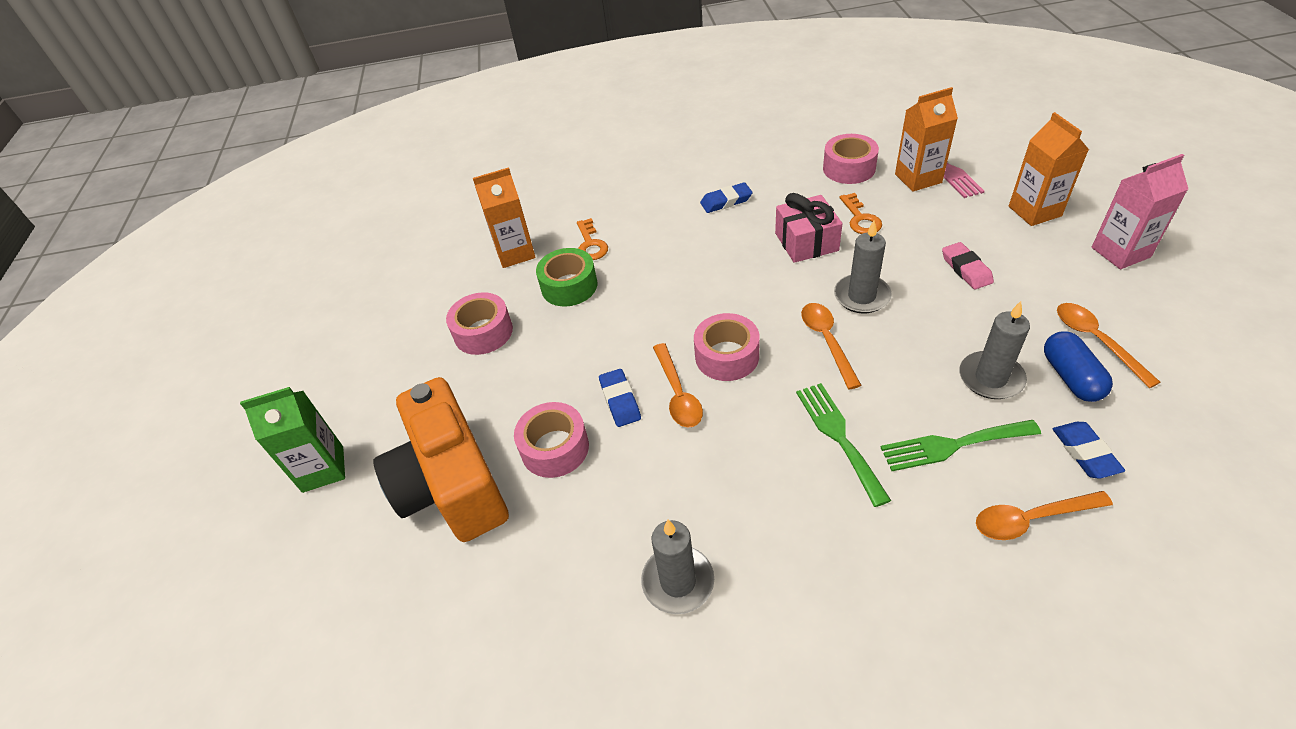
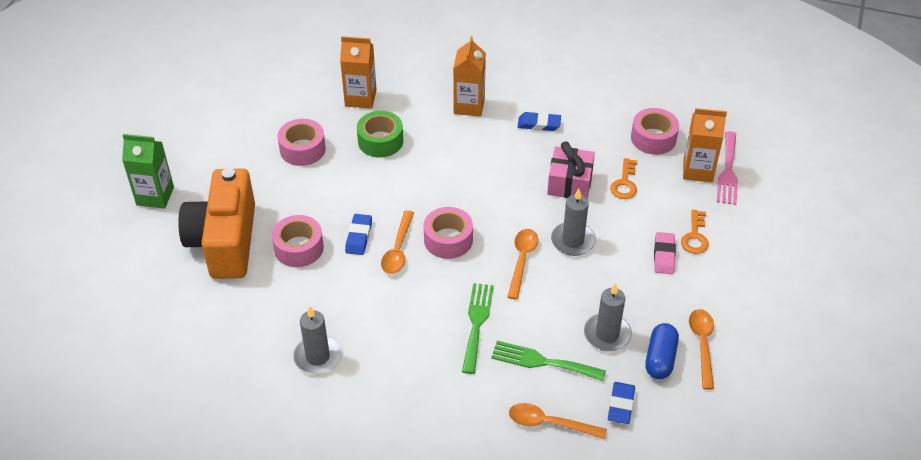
camera: 20 degrees right, 0 degrees up
orange key [577,218,608,260] -> orange key moved to [681,210,709,254]
orange carton [1009,112,1089,226] -> orange carton moved to [453,36,486,117]
pink carton [1092,154,1188,269] -> none

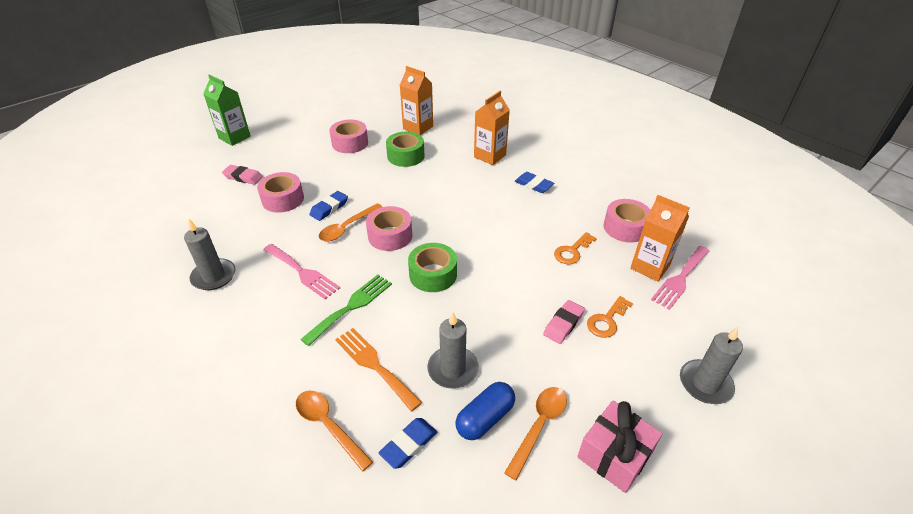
camera: 30 degrees right, 5 degrees down
orange camera [178,168,255,279] -> pink eraser [222,165,263,185]
green fork [491,341,606,381] -> orange fork [335,328,422,411]
orange spoon [507,229,538,300] -> green tape [408,243,457,292]
pink gift [547,141,595,200] -> pink gift moved to [577,400,663,493]
grey candle [551,189,596,256] -> grey candle moved to [680,327,743,404]
none -> pink fork [263,244,340,299]

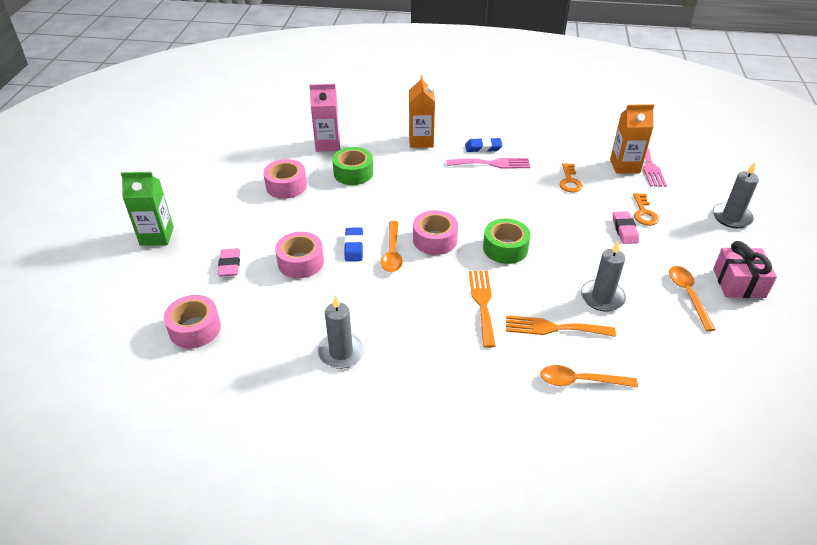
camera: 40 degrees left, 0 degrees up
pink eraser [222,165,263,185] -> pink eraser turned 75 degrees counterclockwise [218,248,240,277]
pink fork [263,244,340,299] -> pink fork moved to [446,158,530,169]
green fork [300,275,392,346] -> orange fork [469,271,496,348]
blue eraser [379,418,437,469] -> none
orange carton [400,66,433,135] -> pink carton [309,84,340,152]
blue capsule [456,382,515,440] -> none
pink tape [604,199,650,243] -> pink tape moved to [164,295,221,348]

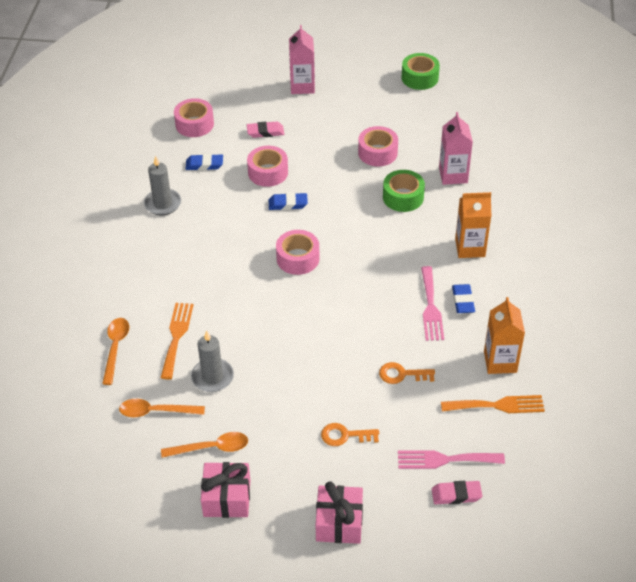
camera: 90 degrees right, 5 degrees up
green carton [121,172,174,246] -> pink carton [289,25,315,94]
orange spoon [381,221,403,272] -> orange spoon moved to [119,399,205,417]
orange fork [469,271,496,348] -> orange fork moved to [441,395,545,413]
green tape [483,218,531,264] -> green tape moved to [402,53,440,90]
orange carton [610,104,654,174] -> orange carton moved to [484,297,525,374]
pink eraser [613,211,639,244] -> pink eraser moved to [432,481,482,504]
grey candle [713,162,759,229] -> pink gift [316,481,363,544]
none -> blue eraser [186,154,223,170]

